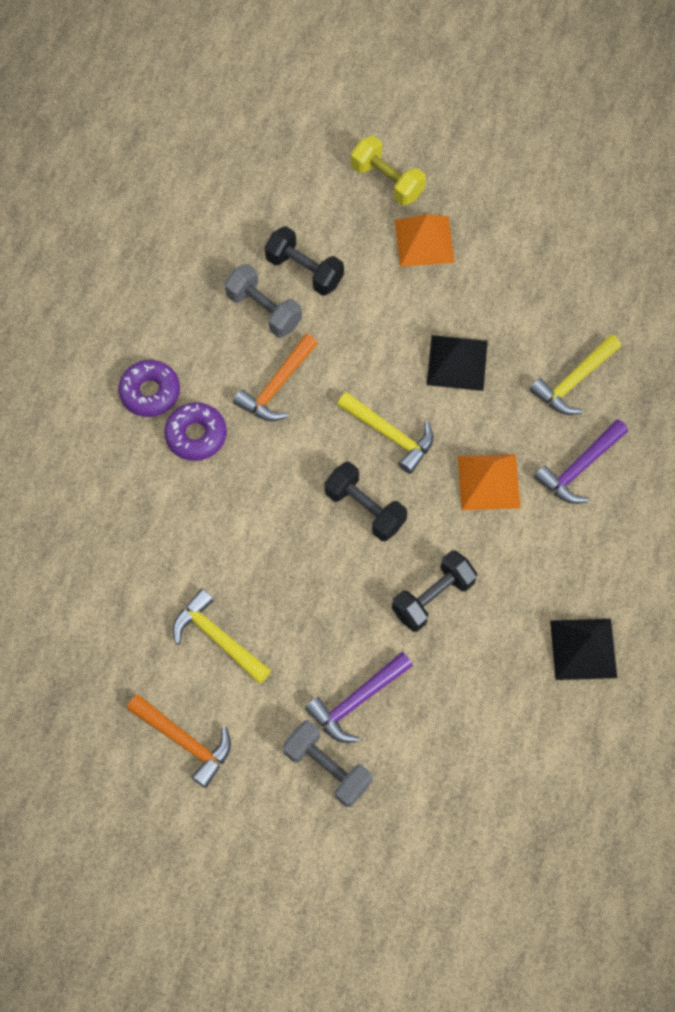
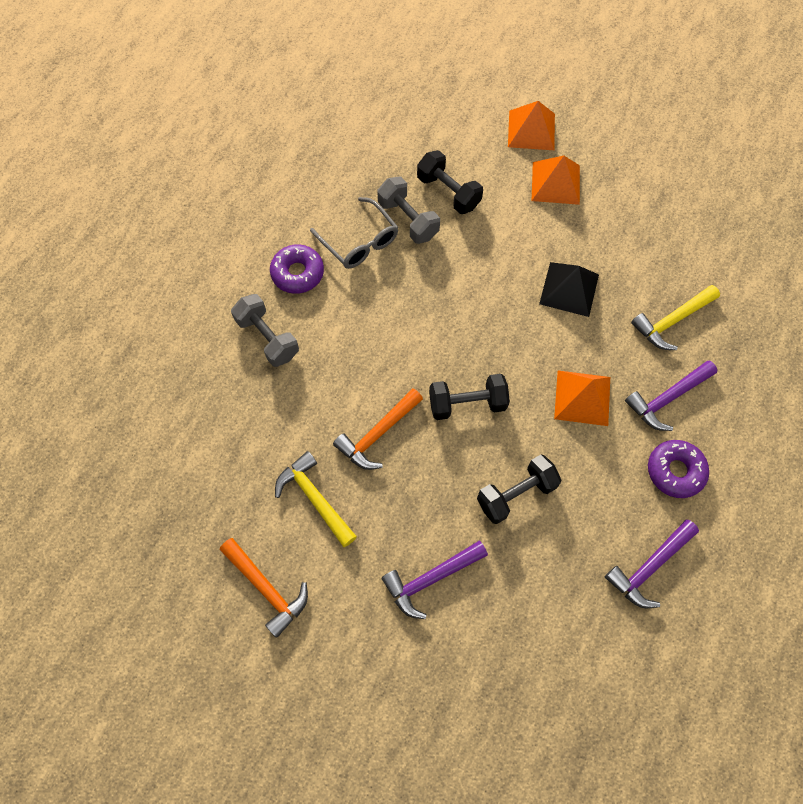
camera: 10 degrees right, 0 degrees up
purple donut [164,402,227,461] -> purple donut moved to [648,440,709,498]
orange hammer [233,333,318,421] -> orange hammer moved to [333,388,423,470]
grey dumbbell [283,720,372,807] -> grey dumbbell moved to [231,294,299,367]
black dumbbell [325,462,407,541] -> black dumbbell turned 60 degrees counterclockwise [429,374,510,420]
yellow hammer [337,392,434,474] -> none
yellow dumbbell [351,136,426,206] -> orange pyramid [508,101,555,150]
black pyramid [550,619,617,680] -> purple hammer [605,520,699,608]
none -> grey glasses [310,197,398,269]

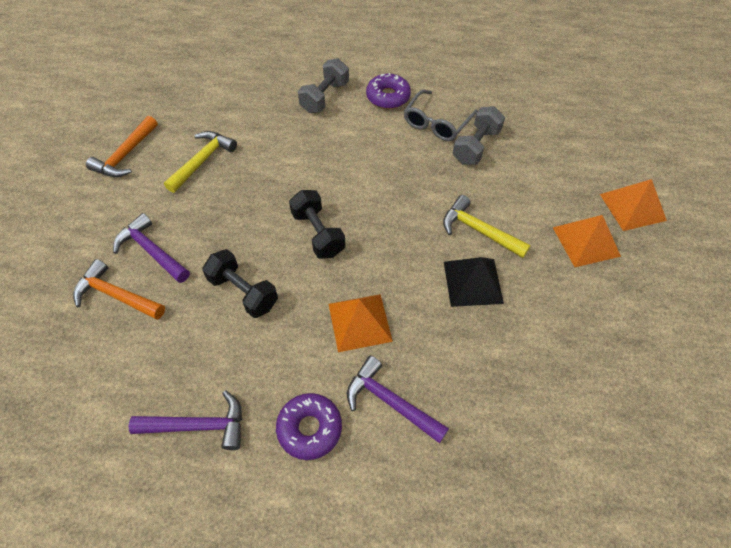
camera: 70 degrees right, 10 degrees down
orange hammer [333,388,423,470] -> orange hammer moved to [73,259,165,320]
black dumbbell [417,150,483,214] -> none
purple hammer [605,520,699,608] -> purple hammer turned 150 degrees clockwise [129,391,242,450]
yellow hammer [631,285,720,350] -> yellow hammer moved to [443,195,531,258]

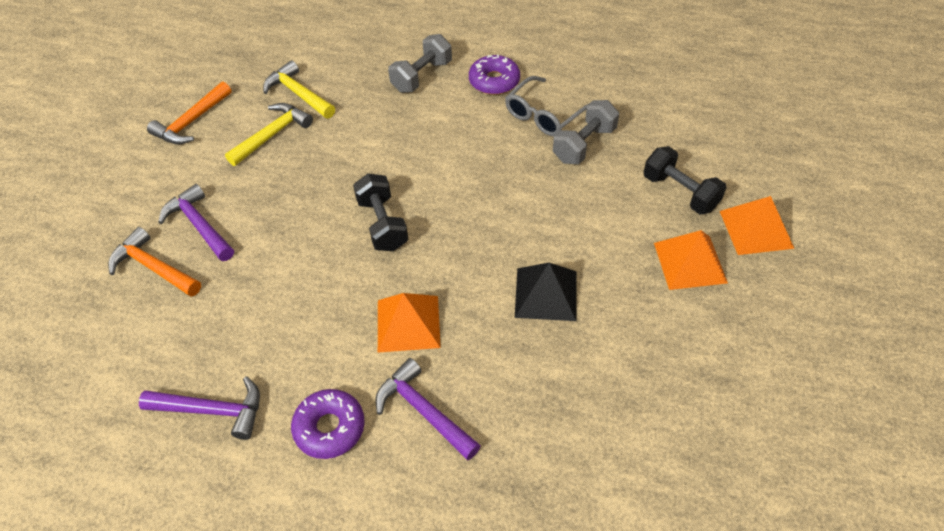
camera: 10 degrees right, 5 degrees down
black dumbbell [202,249,278,318] -> black dumbbell moved to [643,146,727,214]
yellow hammer [443,195,531,258] -> yellow hammer moved to [263,60,335,118]

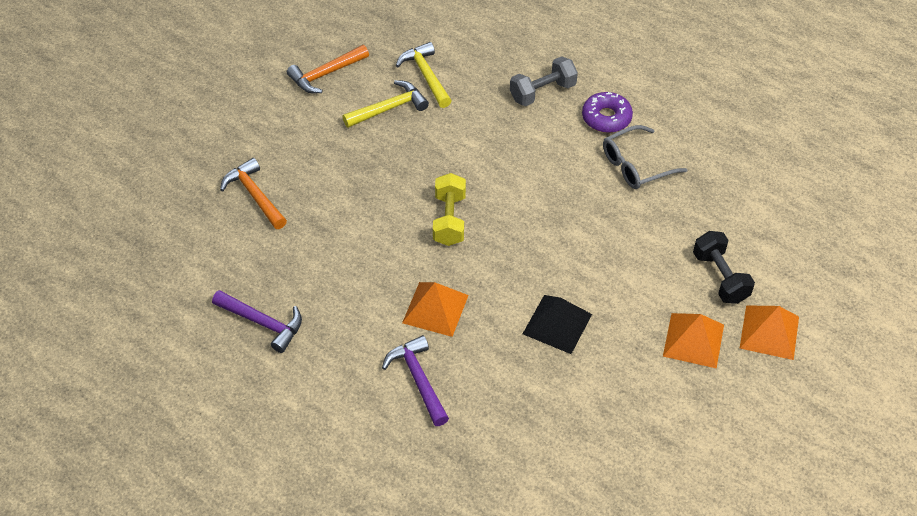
camera: 20 degrees right, 0 degrees up
purple hammer [158,184,234,261] -> none
purple donut [291,389,365,459] -> none
black dumbbell [353,173,408,251] -> yellow dumbbell [433,173,466,246]
grey dumbbell [553,100,619,164] -> none

